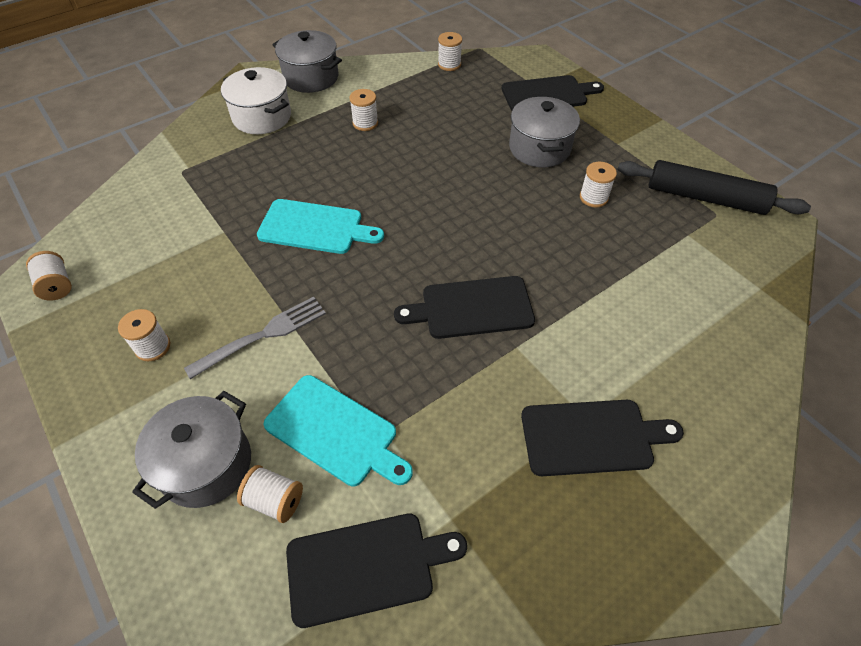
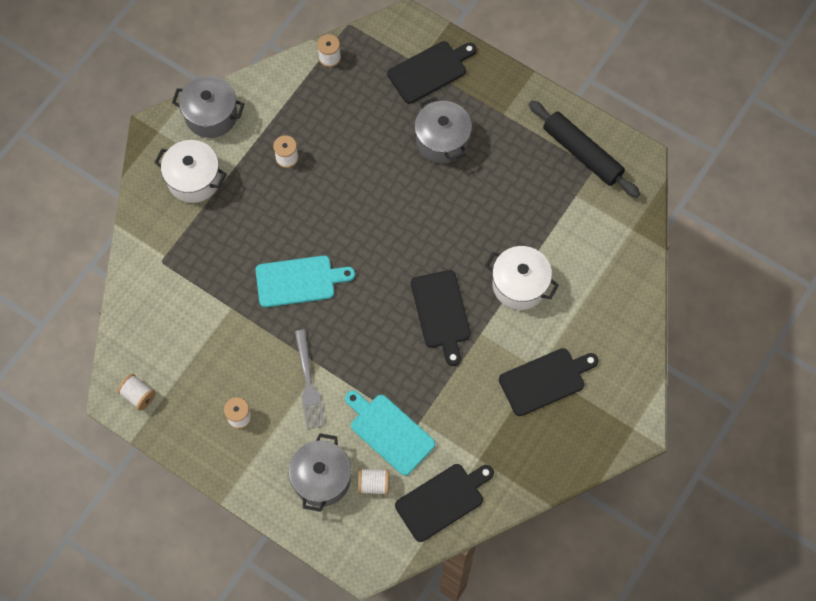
camera: 20 degrees left, 15 degrees up
grey fork [184,297,326,379] -> grey fork turned 135 degrees clockwise [295,330,325,429]
turquoise cutting board [264,375,413,486] -> turquoise cutting board turned 150 degrees counterclockwise [345,391,435,476]
black cutting board [394,276,535,339] -> black cutting board turned 75 degrees counterclockwise [411,270,471,366]
white spool [580,162,617,208] -> none
black rolling pin [618,160,811,215] -> black rolling pin turned 45 degrees clockwise [529,100,640,198]
none -> white pot [485,246,559,310]

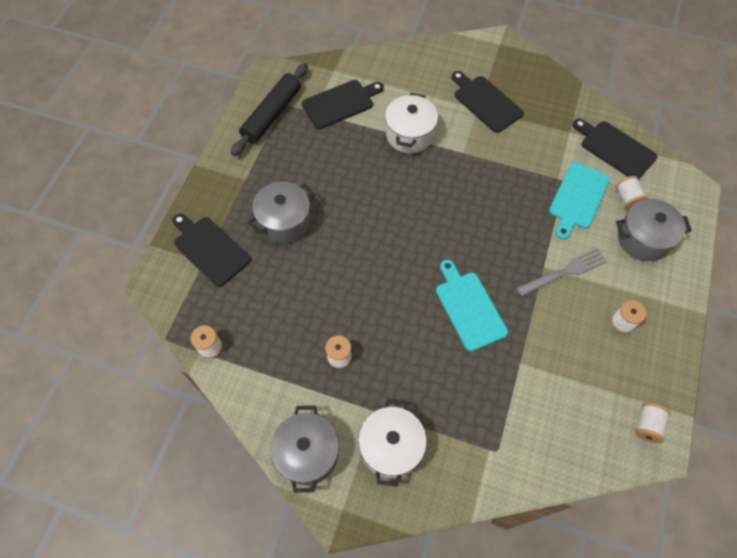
camera: 105 degrees left, 5 degrees down
black cutting board [411,270,471,366] -> black cutting board moved to [302,80,384,129]

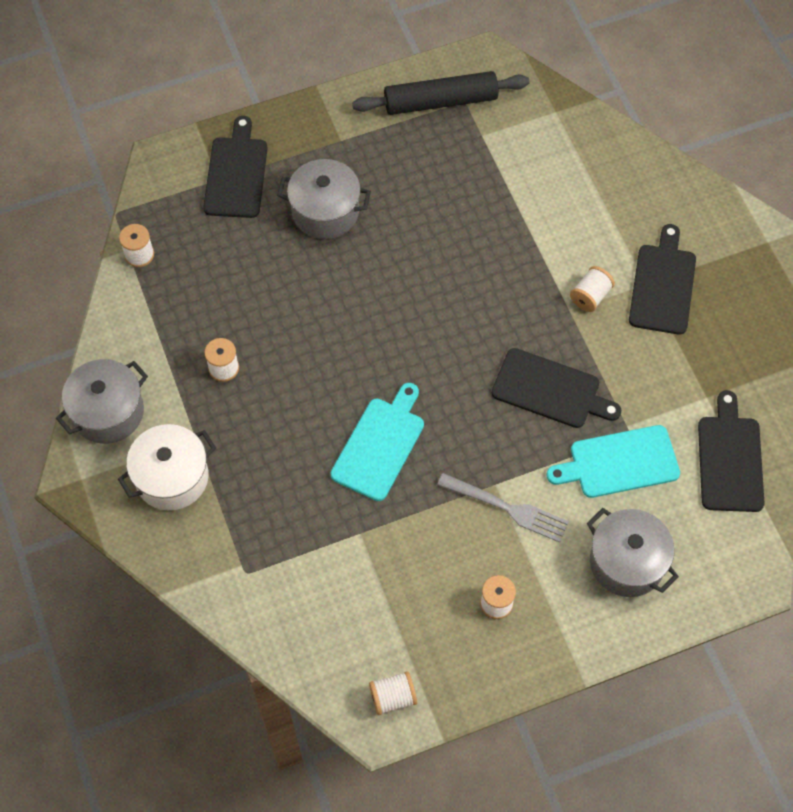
camera: 50 degrees right, 0 degrees up
black cutting board [302,80,384,129] -> black cutting board moved to [492,348,621,428]
white pot [385,93,438,153] -> none
white spool [616,176,648,210] -> white spool moved to [570,266,615,312]

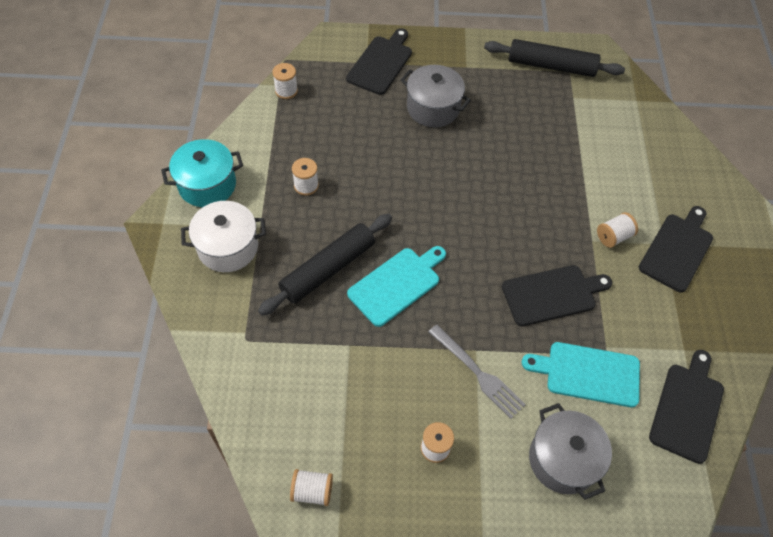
camera: 20 degrees right, 5 degrees down
grey pot [56,359,148,444] -> turquoise pot [161,139,243,207]
black cutting board [492,348,621,428] -> black cutting board turned 60 degrees counterclockwise [502,265,612,326]
none -> black rolling pin [258,214,392,315]

